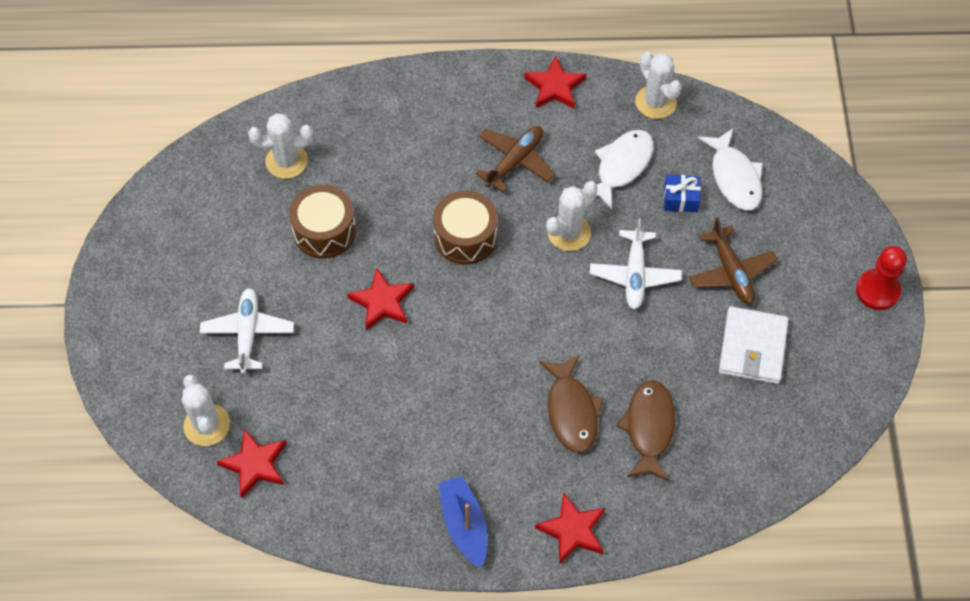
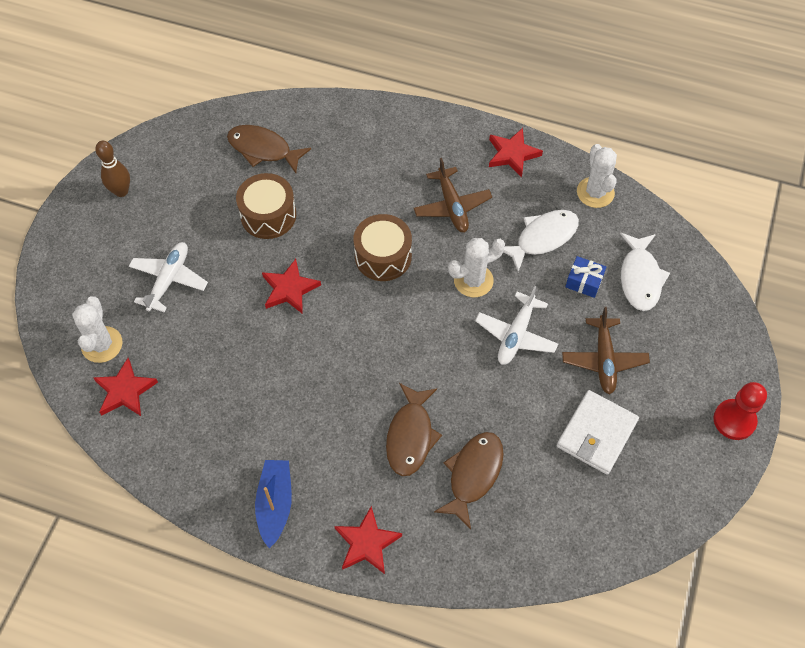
camera: 20 degrees right, 0 degrees up
white cactus [248,113,313,179] -> brown fish [227,125,311,173]
brown plane [476,126,555,193] -> brown plane turned 105 degrees clockwise [414,158,492,232]
none -> brown bowling pin [95,141,130,197]

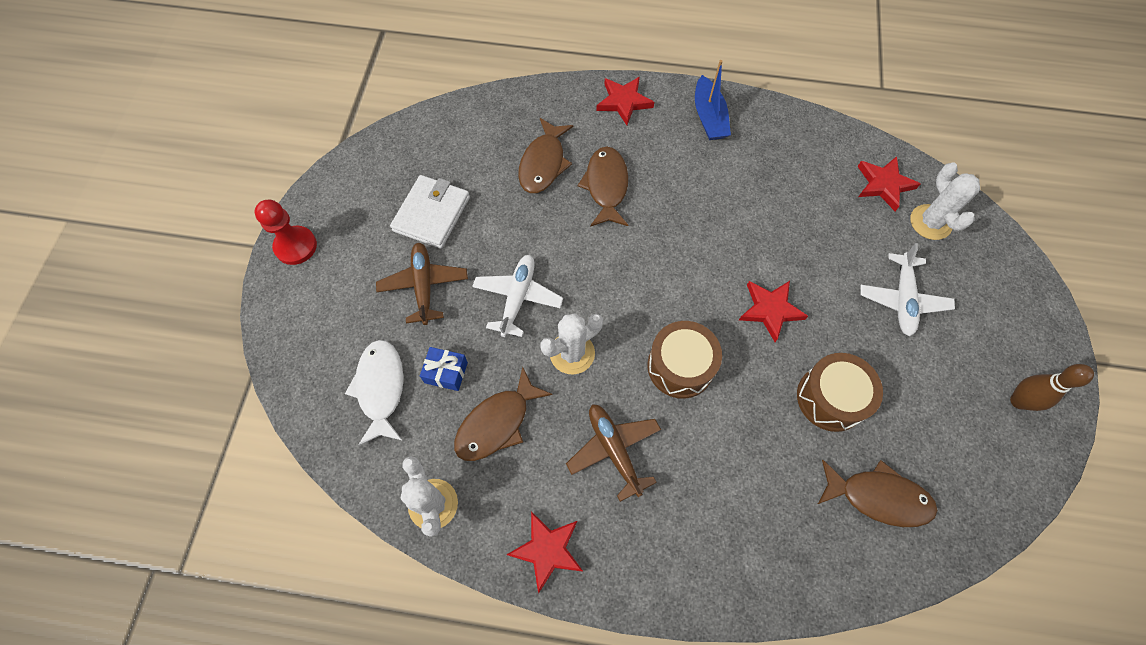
camera: 170 degrees right, 5 degrees up
white fish [503,210,579,272] -> brown fish [454,367,553,461]

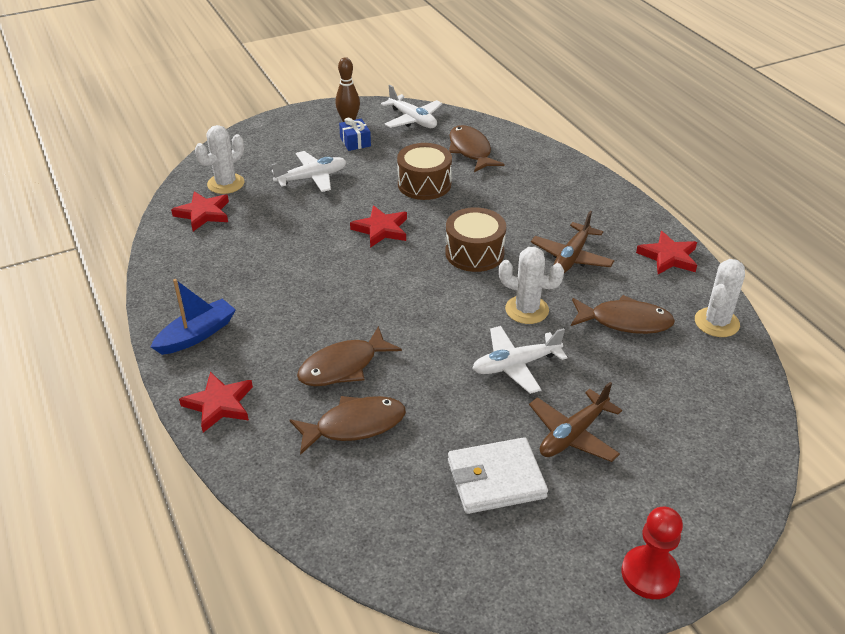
camera: 125 degrees left, 25 degrees down
white fish [345,340,404,446] -> none
blue gift [420,347,468,391] -> blue gift moved to [339,118,371,151]
none -> white plane [381,85,442,128]

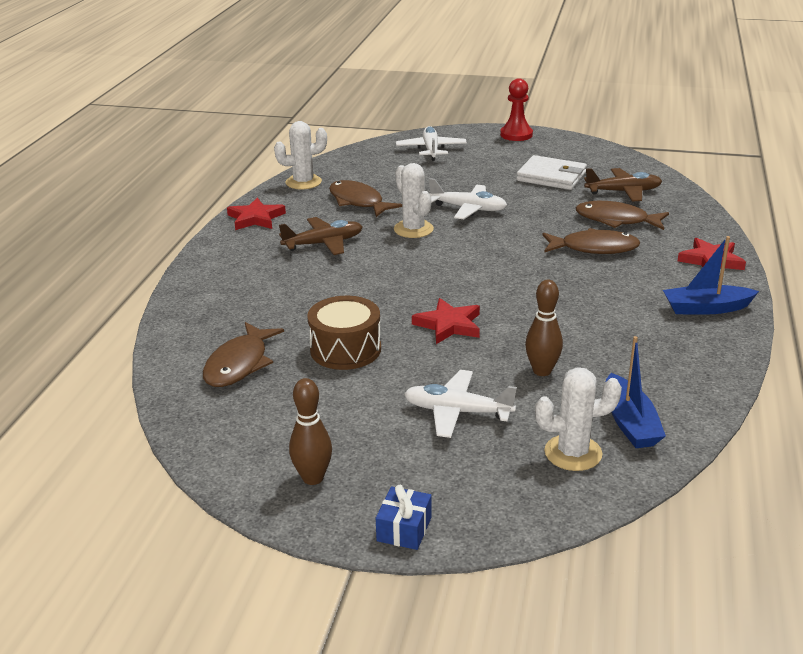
camera: 140 degrees left, 10 degrees down
red star [171,191,229,231] -> blue boat [606,336,666,448]
blue gift [339,118,371,151] -> blue gift moved to [376,485,432,550]
white plane [381,85,442,128] -> white plane moved to [396,126,467,161]
brown drum [445,207,506,272] -> none
brown plane [529,382,622,462] -> brown plane moved to [584,168,662,202]
none -> brown bowling pin [525,280,563,376]

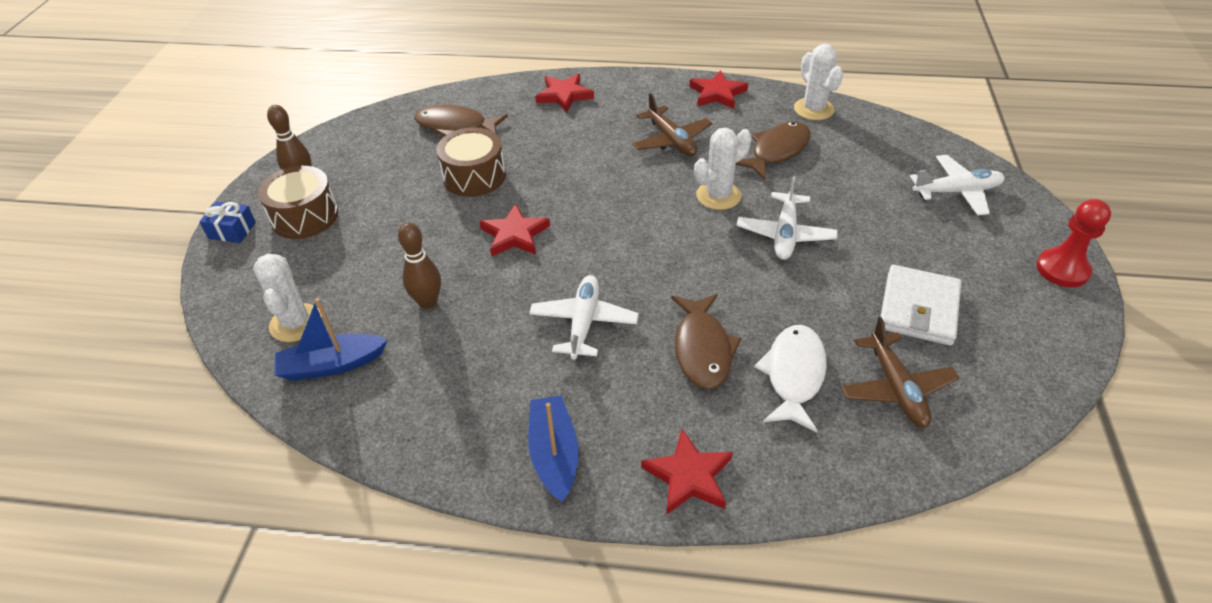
camera: 85 degrees right, 15 degrees up
white plane [404,370,517,438] -> white plane moved to [529,275,639,360]
brown fish [575,201,669,230] -> white fish [754,325,827,432]
none -> brown drum [258,166,338,239]
none -> red star [535,74,594,113]

